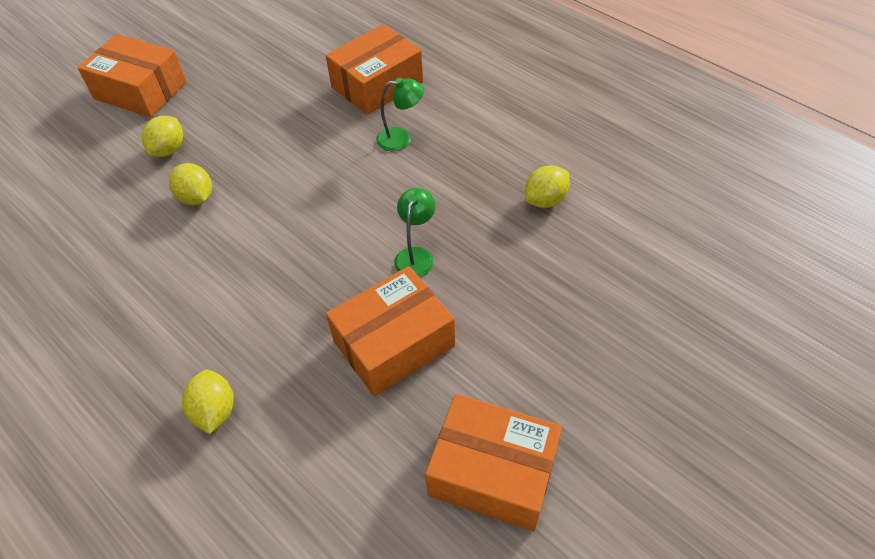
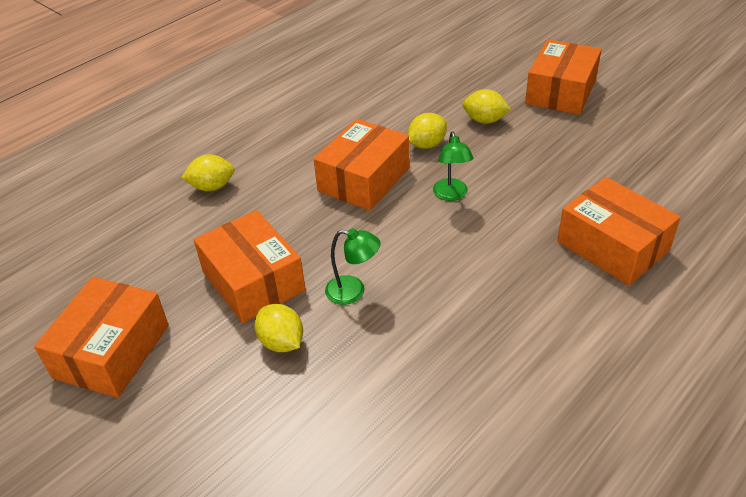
camera: 90 degrees right, 10 degrees down
green lamp [376,78,424,151] -> green lamp moved to [433,132,473,201]
yellow lemon [525,165,570,208] -> yellow lemon moved to [254,304,303,352]
none -> orange box [314,119,409,211]

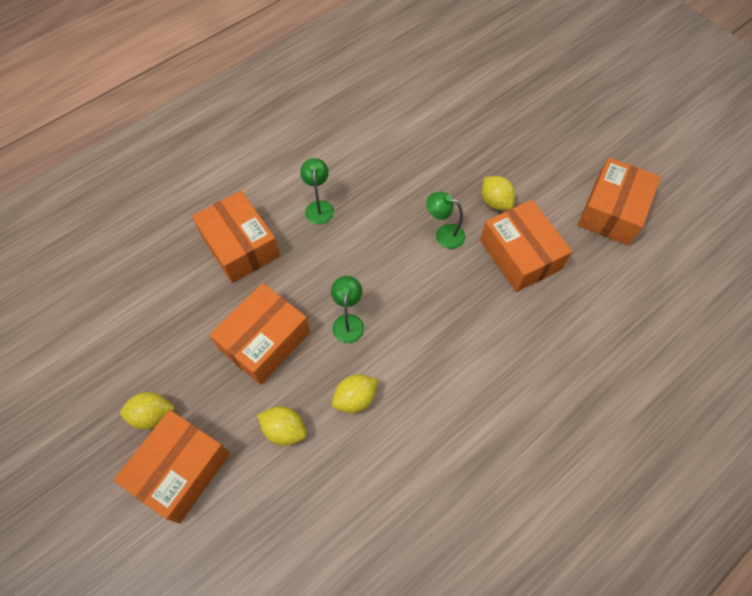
camera: 175 degrees left, 20 degrees up
yellow lemon [181,154,235,191] -> yellow lemon moved to [120,392,175,430]
orange box [314,119,409,211] -> orange box moved to [210,283,310,385]
none -> green lamp [300,158,334,224]

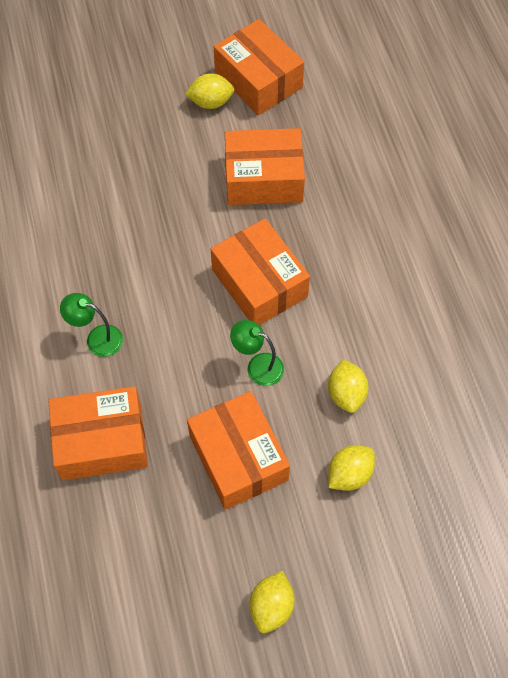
camera: 65 degrees left, 0 degrees up
orange box [114,410,230,524] -> orange box moved to [211,219,310,325]
green lamp [426,192,465,249] -> none
yellow lemon [482,176,515,210] -> yellow lemon moved to [185,73,234,109]

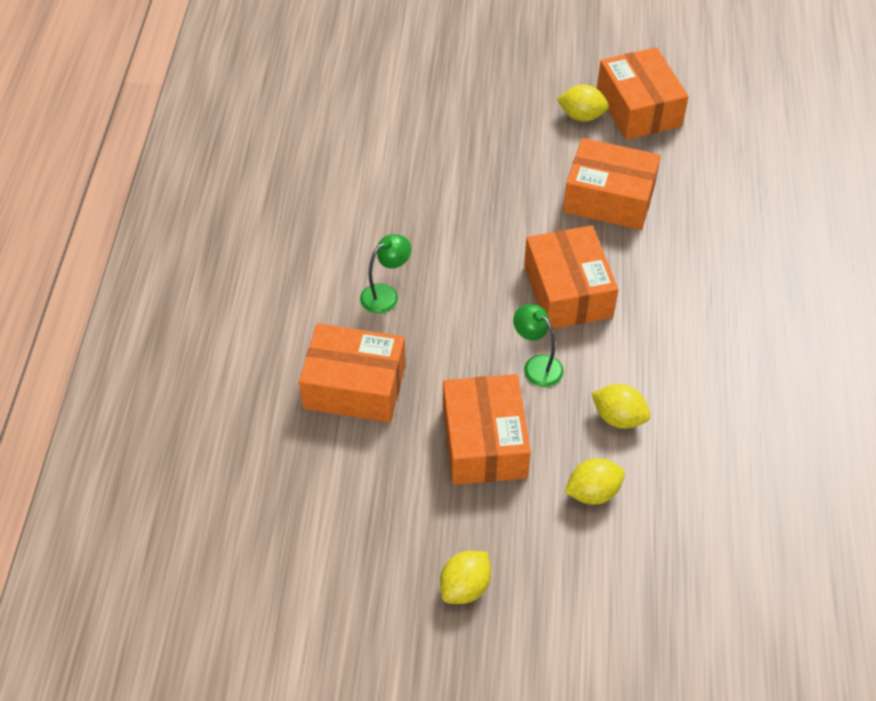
camera: 20 degrees right, 10 degrees down
green lamp [60,293,123,357] -> green lamp turned 105 degrees clockwise [360,234,411,313]
yellow lemon [328,359,369,413] -> yellow lemon turned 75 degrees counterclockwise [591,384,650,429]

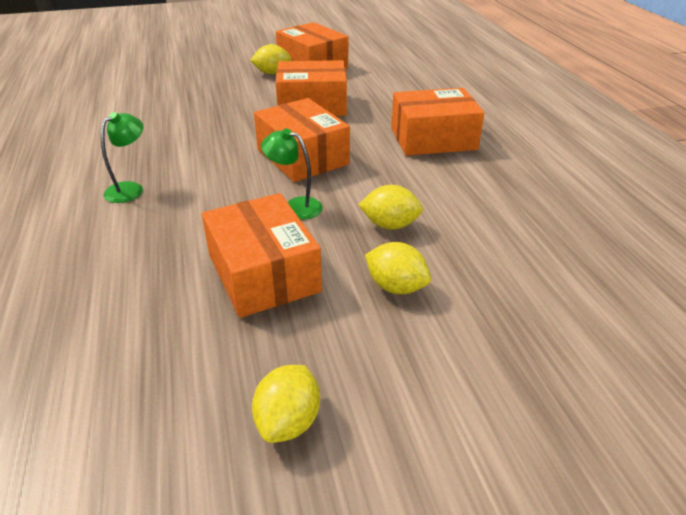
camera: 20 degrees left, 15 degrees down
orange box [299,323,406,423] -> orange box moved to [391,88,484,156]
yellow lemon [565,458,625,505] -> yellow lemon turned 75 degrees clockwise [365,242,431,294]

